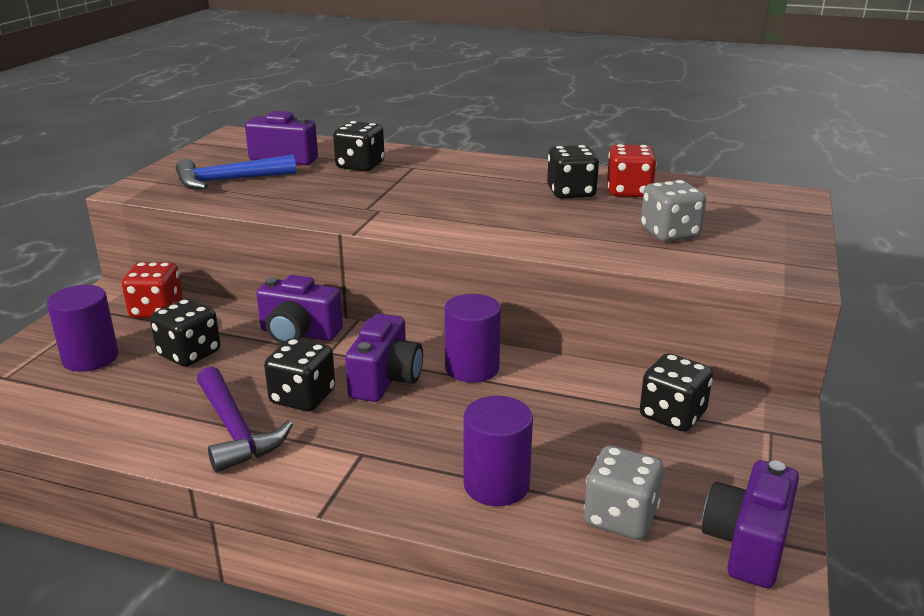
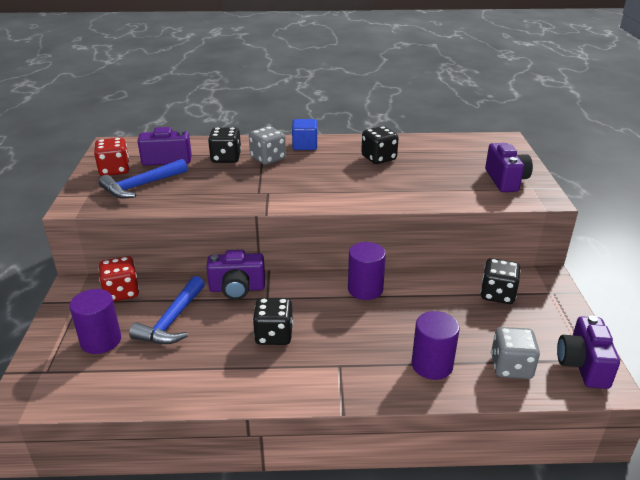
camera: 20 degrees left, 5 degrees up
black dice [150,299,220,367] -> blue hammer [129,276,205,344]
purple hammer [197,366,293,473] -> none
purple camera [345,314,423,402] -> purple camera moved to [485,143,533,192]
red dice [607,144,657,197] -> red dice moved to [94,138,130,176]
grey dice [641,180,706,242] -> grey dice moved to [249,126,286,165]
none -> blue cube [292,119,317,150]

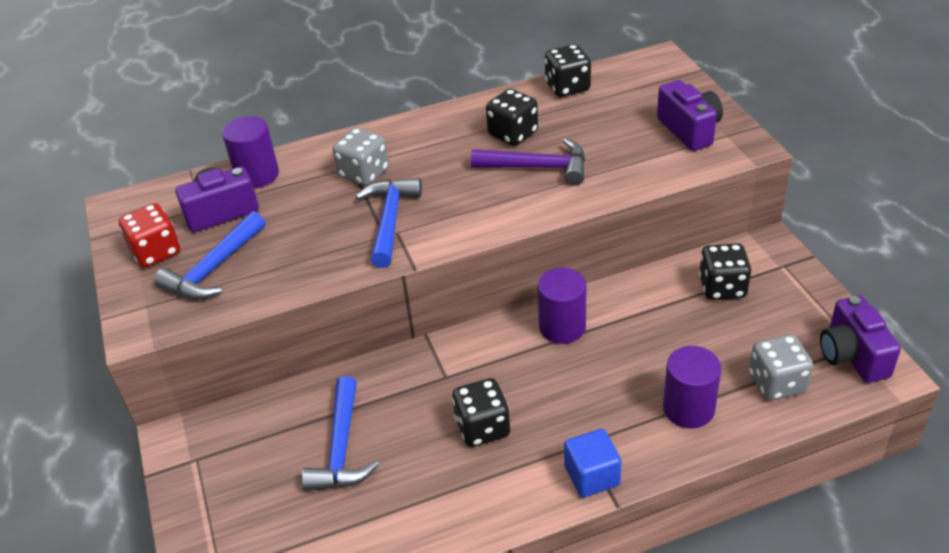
camera: 15 degrees left, 10 degrees up
purple cylinder [69,289,121,354] -> purple cylinder moved to [222,116,279,188]
red dice [98,256,139,302] -> none
purple camera [206,250,265,300] -> none
black dice [208,127,241,163] -> black dice moved to [545,44,591,97]
blue cube [292,119,317,150] -> blue cube moved to [564,429,622,497]
none -> blue hammer [356,178,422,268]
none -> purple hammer [471,138,585,185]

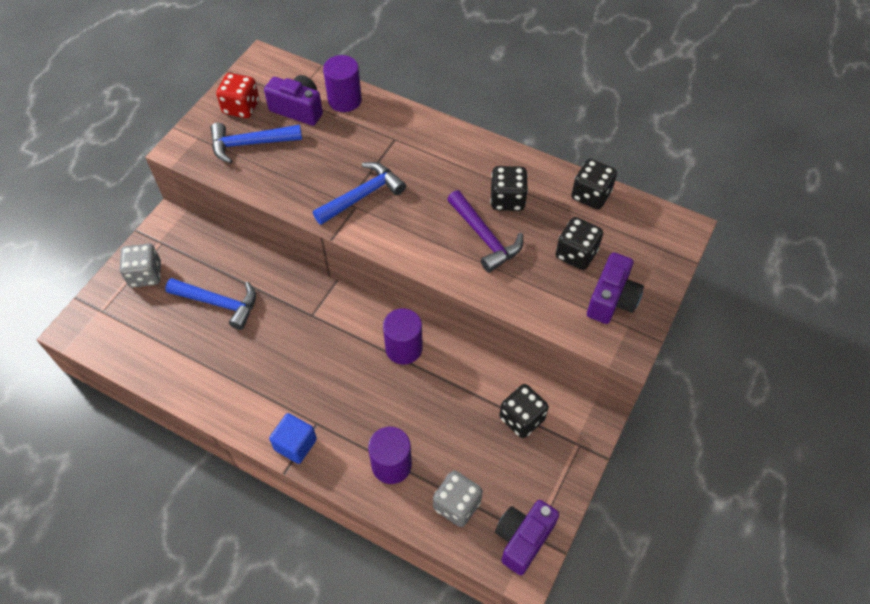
camera: 45 degrees right, 15 degrees up
blue hammer [302,376,379,491] -> blue hammer turned 120 degrees counterclockwise [165,278,256,330]
grey dice [333,128,389,186] -> grey dice moved to [119,243,161,287]
black dice [452,378,510,447] -> black dice moved to [556,217,603,270]

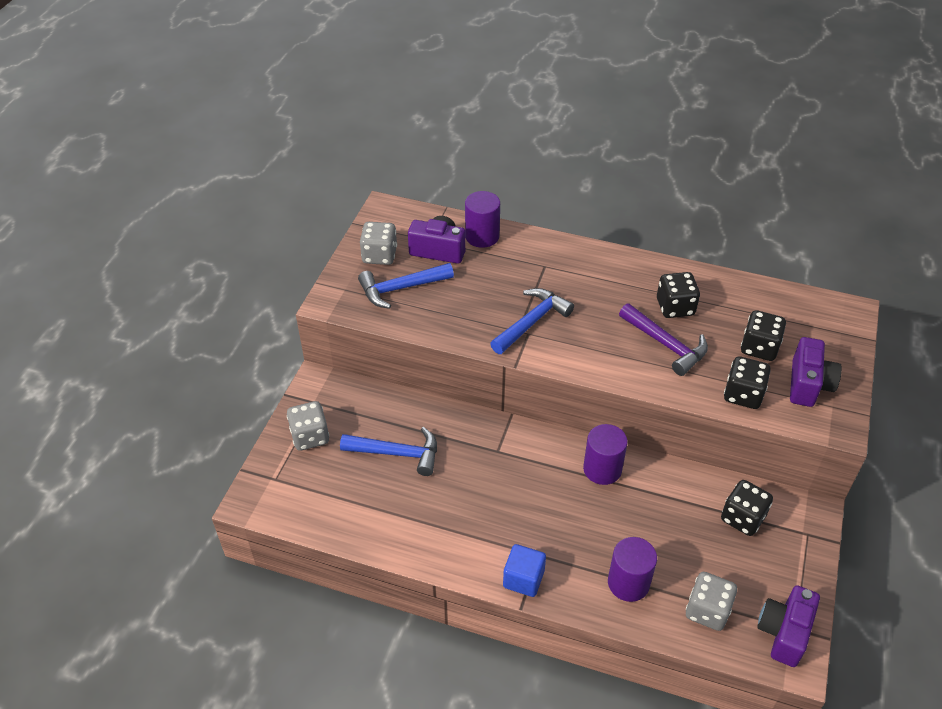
camera: 10 degrees left, 10 degrees down
red dice [216,73,259,118] -> grey dice [360,222,397,265]
black dice [571,159,617,210] -> black dice moved to [724,356,771,409]

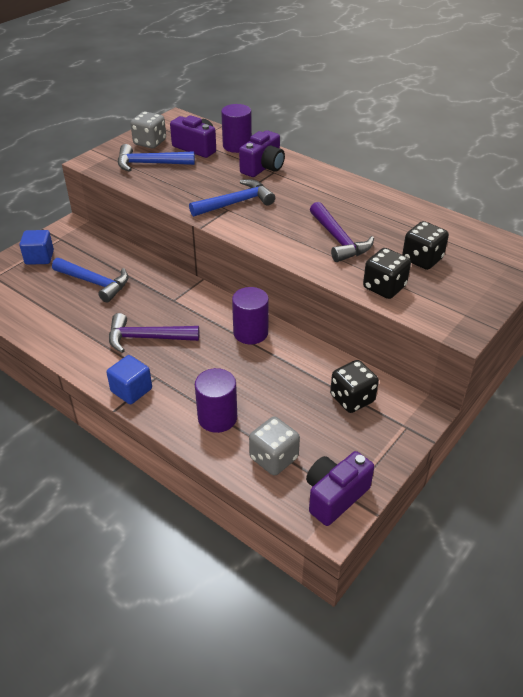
camera: 20 degrees right, 5 degrees down
grey dice [287,401,329,451] -> blue cube [19,230,54,265]
black dice [657,272,700,318] -> none
purple camera [790,337,842,407] -> purple camera moved to [239,130,285,177]
none -> purple hammer [109,313,199,353]

